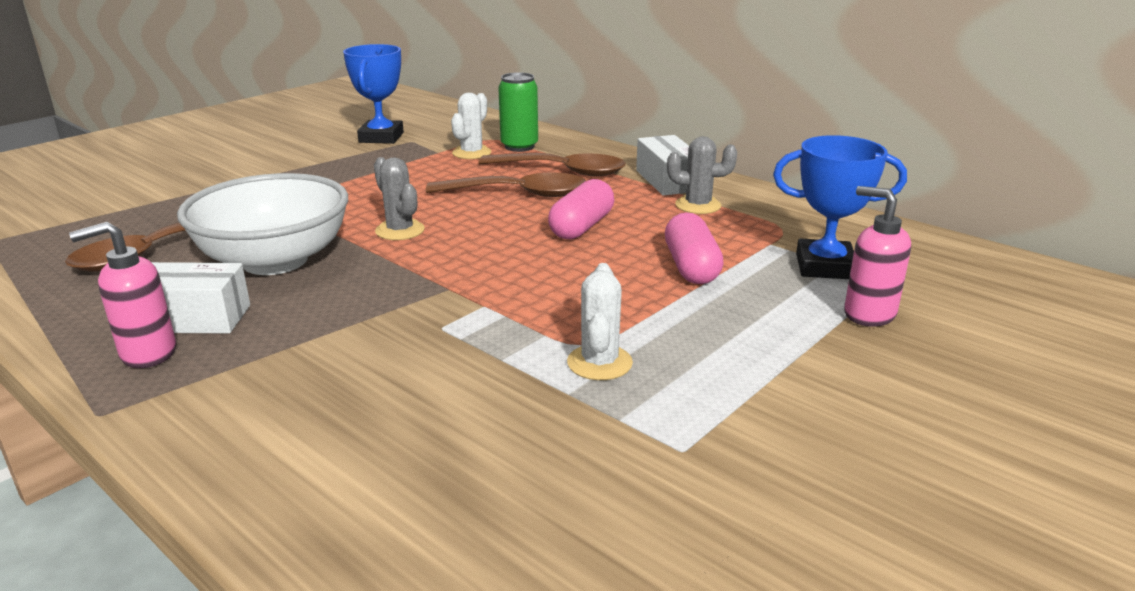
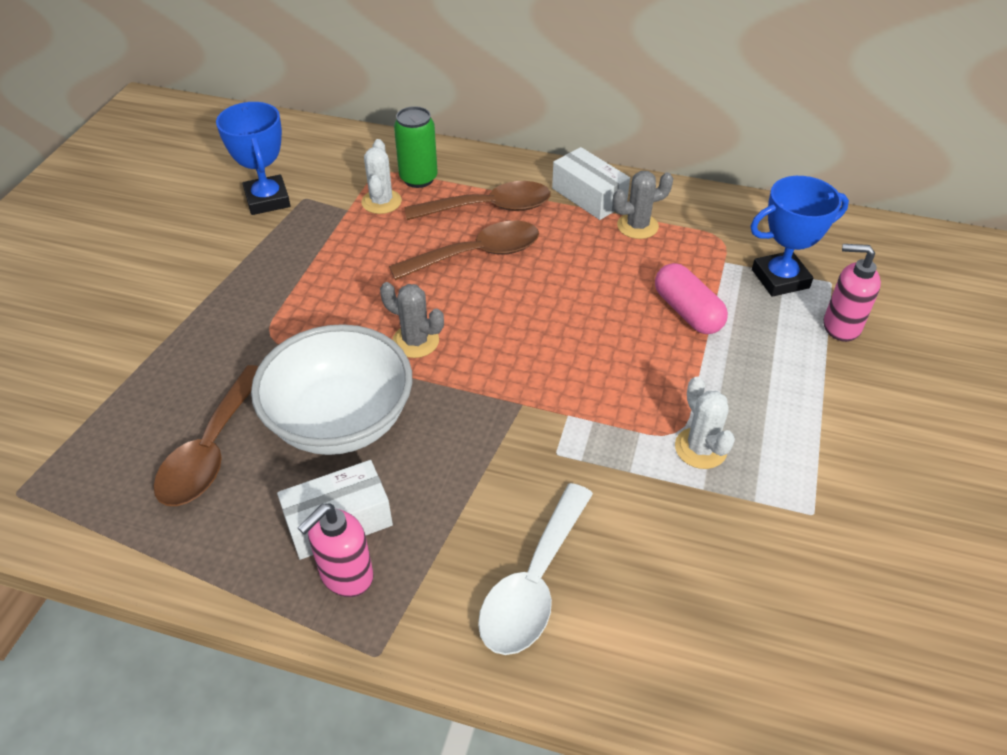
camera: 25 degrees left, 20 degrees up
pink capsule [548,179,614,239] -> none
none -> white spoon [478,483,593,655]

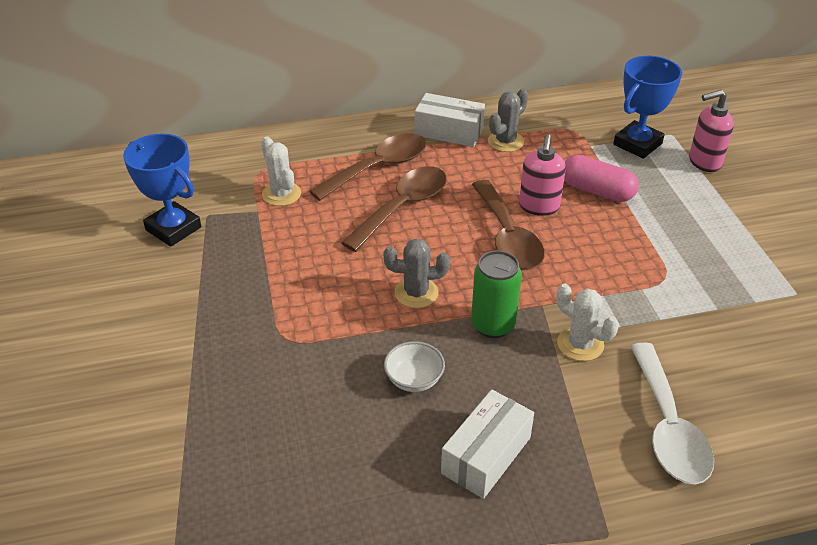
camera: 30 degrees left, 5 degrees down
brown spoon [153,365,259,506] -> brown spoon moved to [472,180,545,270]
white bowl [251,324,412,455] -> white bowl [384,341,445,392], size x0.42
pink soap dispenser [298,504,374,597] -> pink soap dispenser moved to [519,134,566,216]
green can [394,106,438,188] -> green can moved to [471,251,522,338]
white cactus [675,376,735,469] -> white cactus moved to [556,283,619,361]

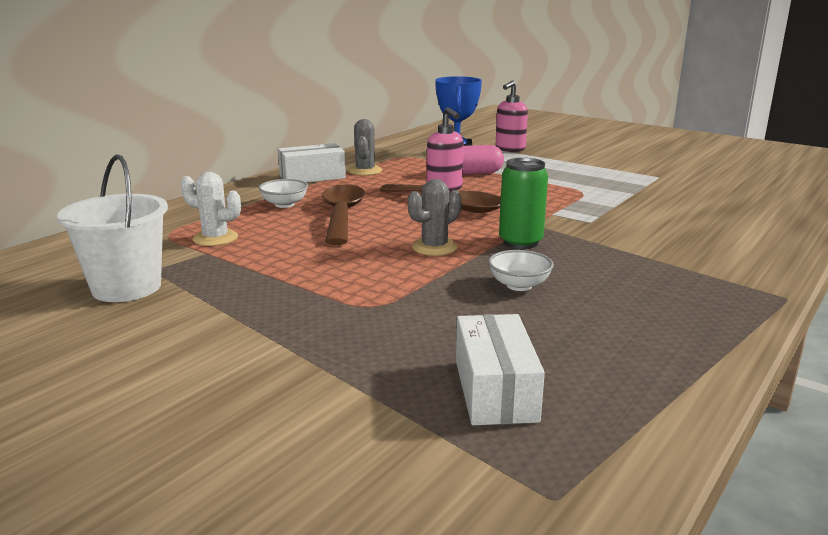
camera: 40 degrees left, 20 degrees down
blue trophy [123,133,201,247] -> white bucket [57,155,168,302]
brown spoon [309,133,427,201] -> white bowl [259,179,308,208]
white box [441,389,534,499] -> white box moved to [456,314,545,425]
white cactus [556,283,619,361] -> none
white spoon [630,342,714,485] -> none

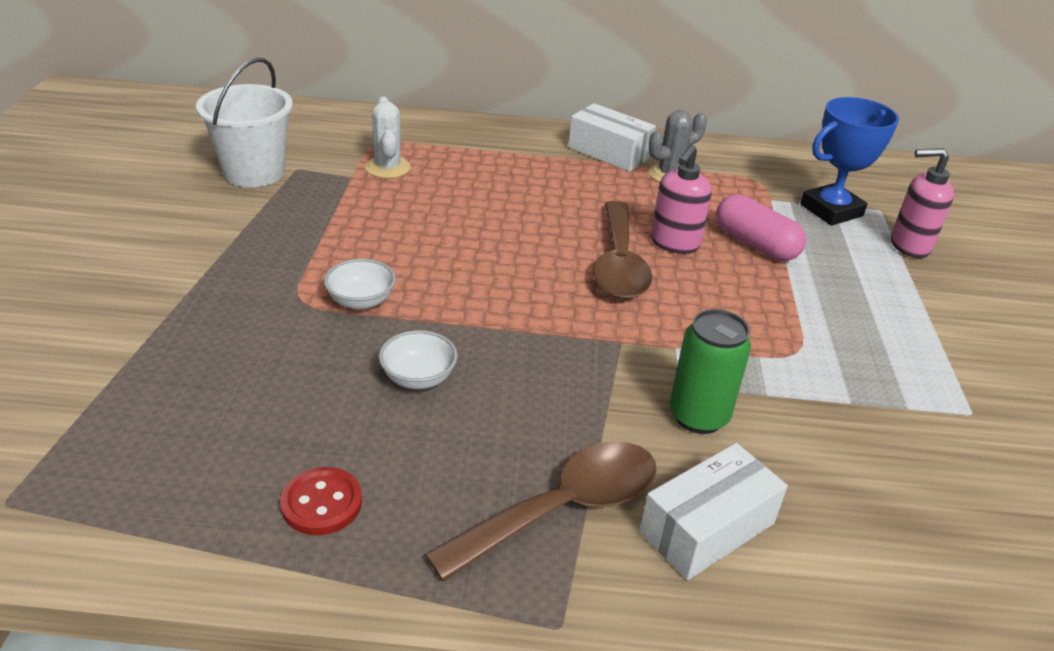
camera: 55 degrees right, 15 degrees up
white bowl [259,179,308,208] -> white bowl moved to [324,259,396,310]
brown spoon [322,184,365,245] -> brown spoon moved to [425,441,657,582]
grey cactus [408,179,462,256] -> none
white box [456,314,545,425] -> white box moved to [639,443,788,580]
green can [499,158,548,249] -> green can moved to [670,309,751,434]
none -> red button [280,467,362,535]

